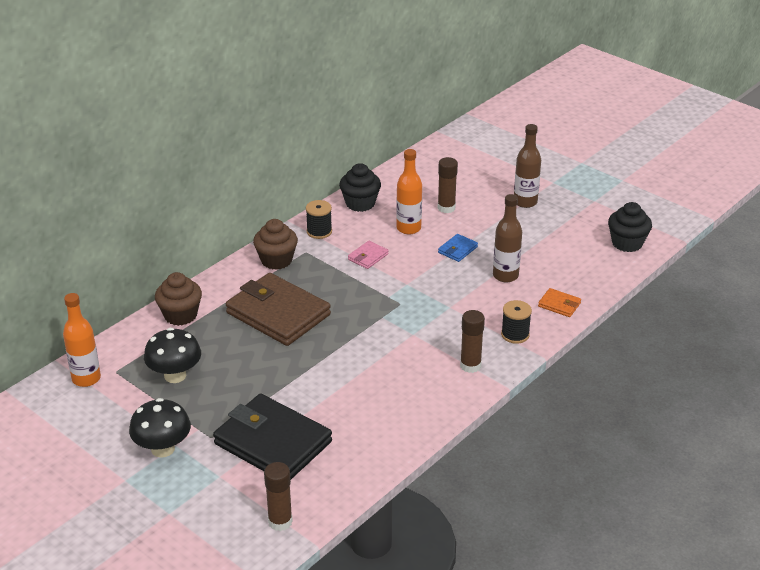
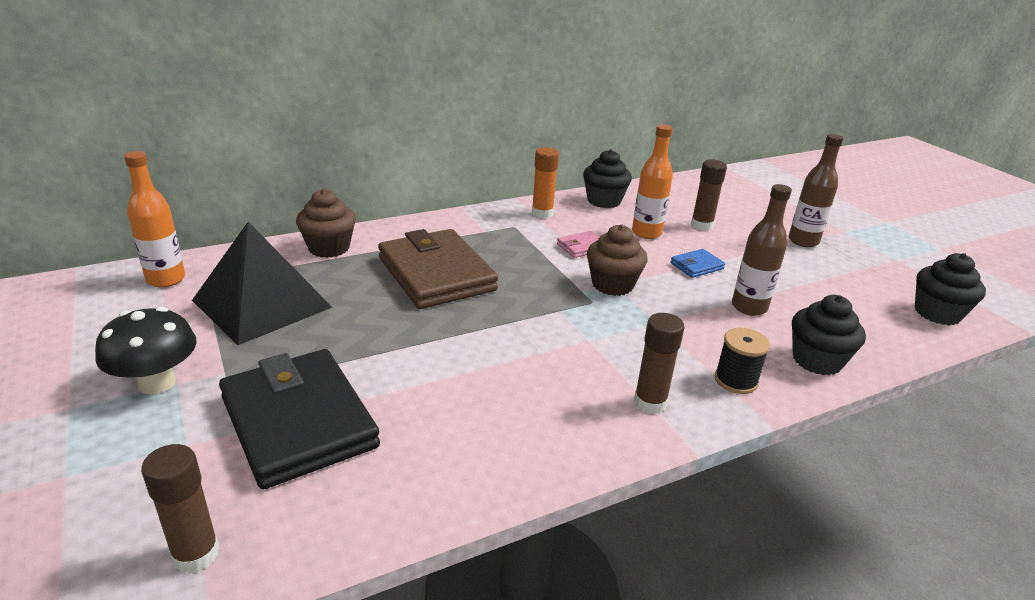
camera: 20 degrees right, 5 degrees down
black mushroom [144,328,201,383] -> black pyramid [192,222,333,345]
brown cupcake [253,219,298,270] -> brown cupcake moved to [587,224,648,296]
black spool [306,200,332,239] -> orange glue stick [532,147,559,218]
orange wallet [538,288,581,317] -> black cupcake [792,295,866,375]

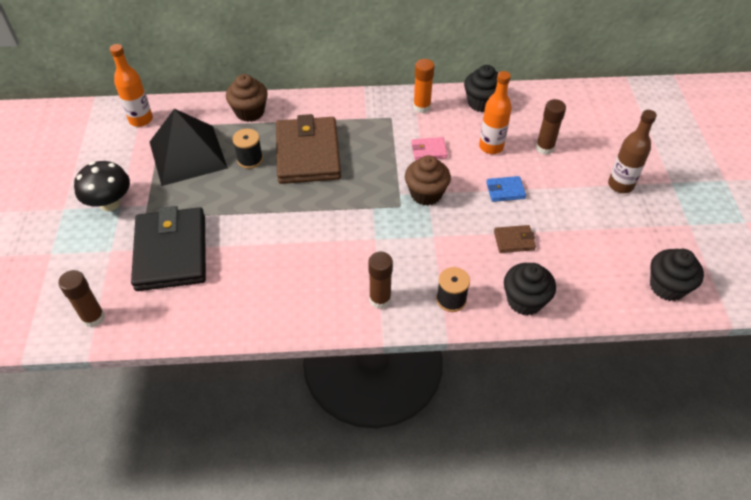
camera: 25 degrees right, 20 degrees up
brown bottle [732,184,792,316] -> brown wallet [494,225,536,253]
none -> black spool [233,129,263,169]

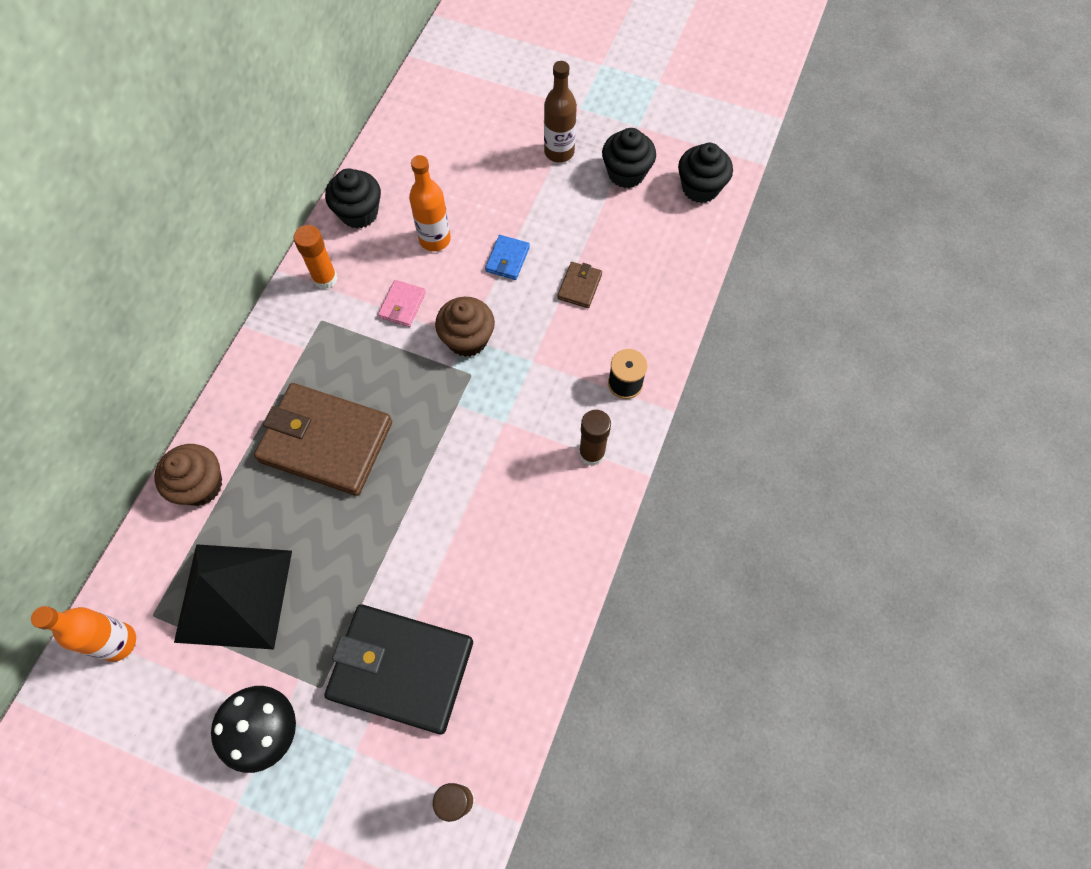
camera: 65 degrees left, 15 degrees up
black spool [233,129,263,169] -> none
black cupcake [504,263,556,316] -> black cupcake moved to [602,128,656,188]
brown glue stick [536,99,566,155] -> none

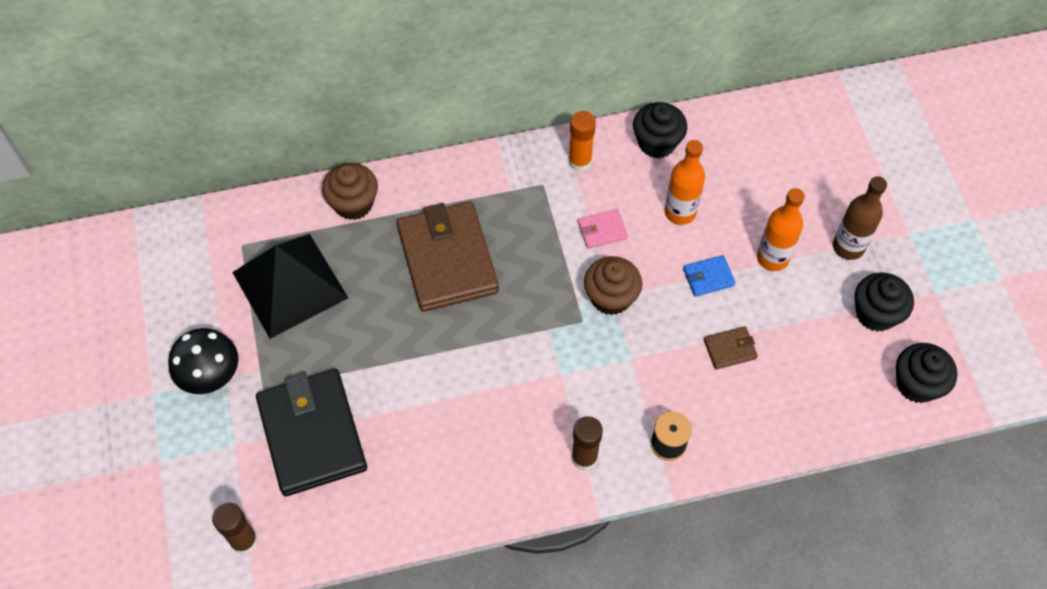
camera: 55 degrees right, 5 degrees down
orange bottle [31,606,136,662] -> orange bottle moved to [757,188,805,271]

